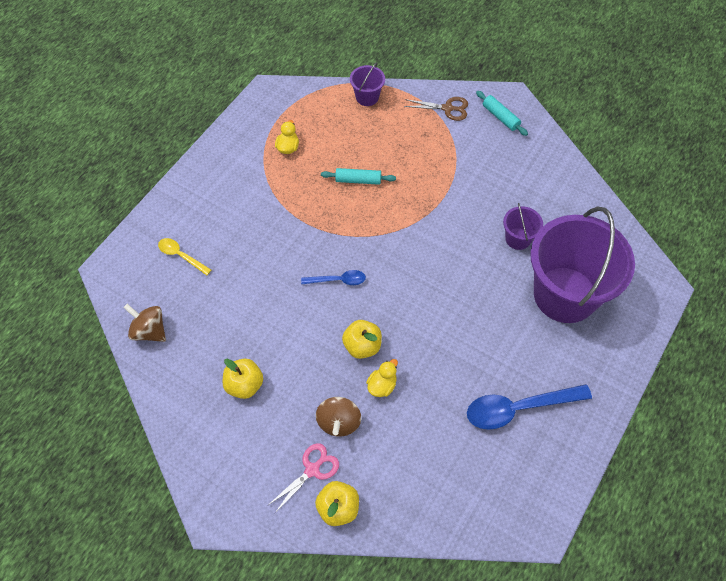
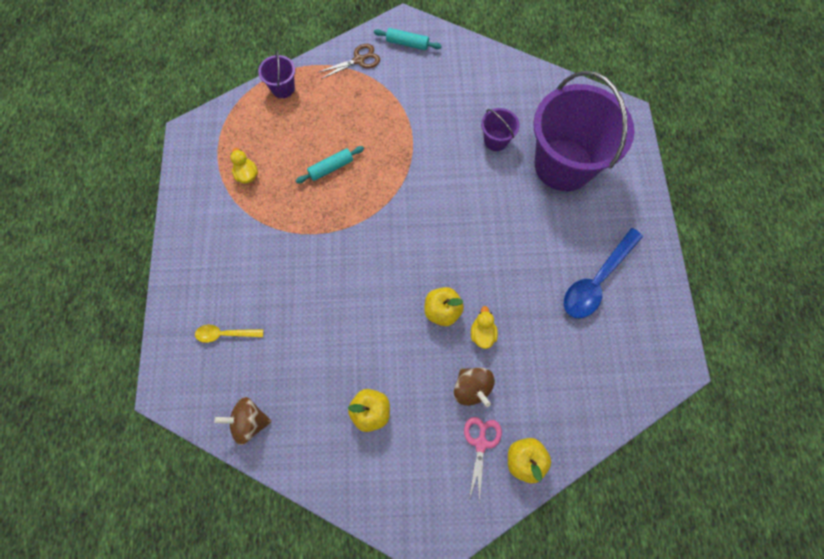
camera: 35 degrees left, 10 degrees up
blue spoon [301,270,366,285] -> none

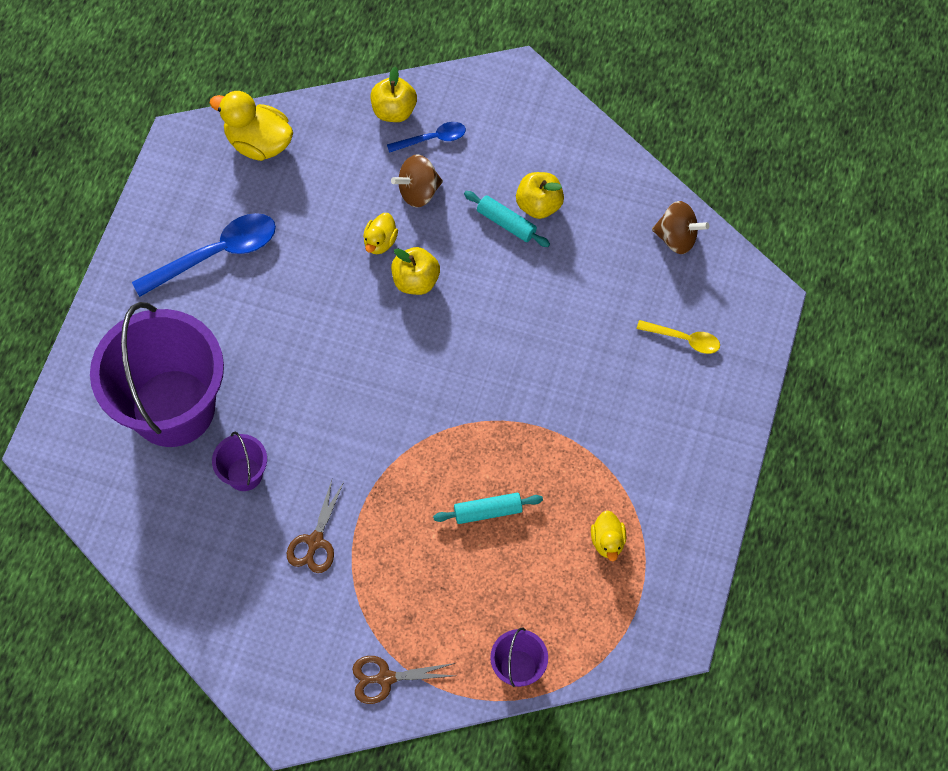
camera: 160 degrees left, 5 degrees down
turquoise rolling pin [374,28,442,50] -> turquoise rolling pin moved to [464,191,550,247]
brown spinning top [454,367,495,407] -> brown spinning top turned 105 degrees counterclockwise [391,154,443,207]
pink scissors [464,417,502,502] -> blue spoon [387,122,466,153]
none -> yellow duck [210,91,293,161]
none -> brown scissors [287,480,344,573]

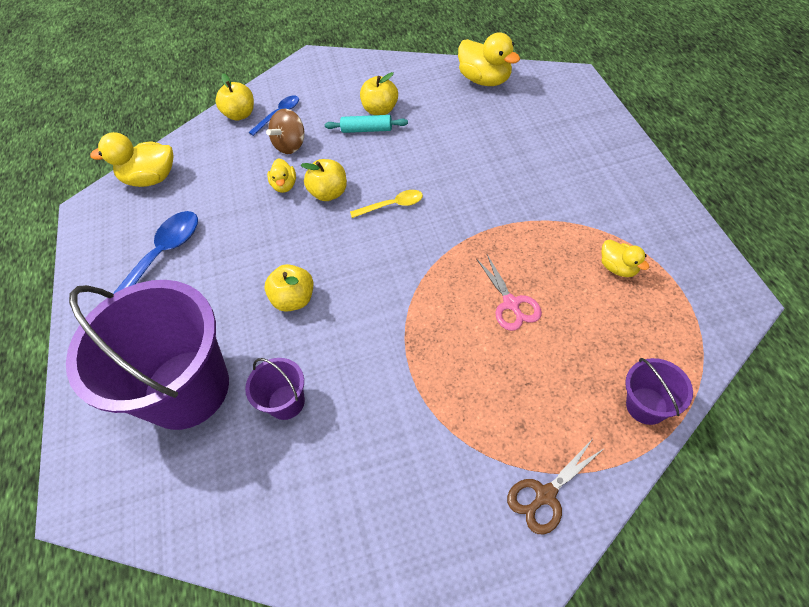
camera: 25 degrees left, 10 degrees down
brown scissors [287,480,344,573] -> none
turquoise rolling pin [433,493,543,524] -> pink scissors [477,255,542,331]
yellow spoon [637,320,720,354] -> yellow spoon moved to [350,190,423,218]
brown spinning top [652,201,709,254] -> yellow duck [458,32,520,86]
none -> yellow apple [265,264,313,312]

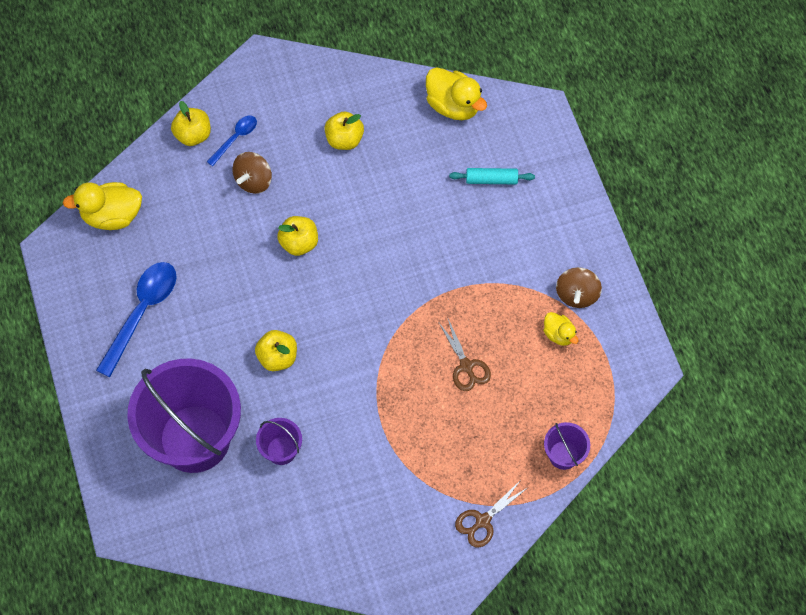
camera: 10 degrees left, 10 degrees up
yellow duck [267,158,296,193] -> none
turquoise rolling pin [325,115,408,133] -> turquoise rolling pin moved to [449,168,535,184]
yellow spoon [350,190,423,218] -> none
pink scissors [477,255,542,331] -> brown scissors [439,317,491,391]
none -> brown spinning top [556,267,602,308]

